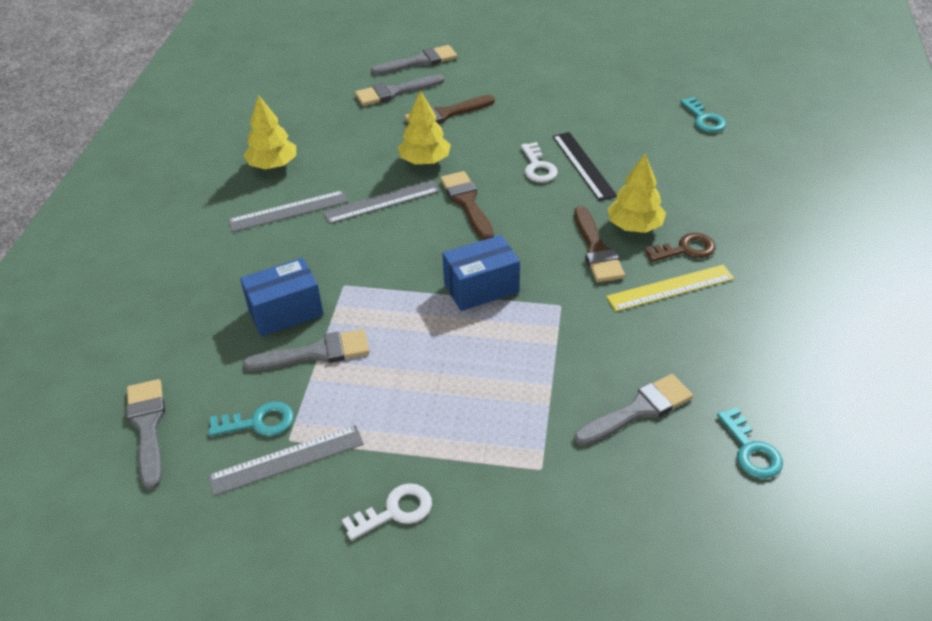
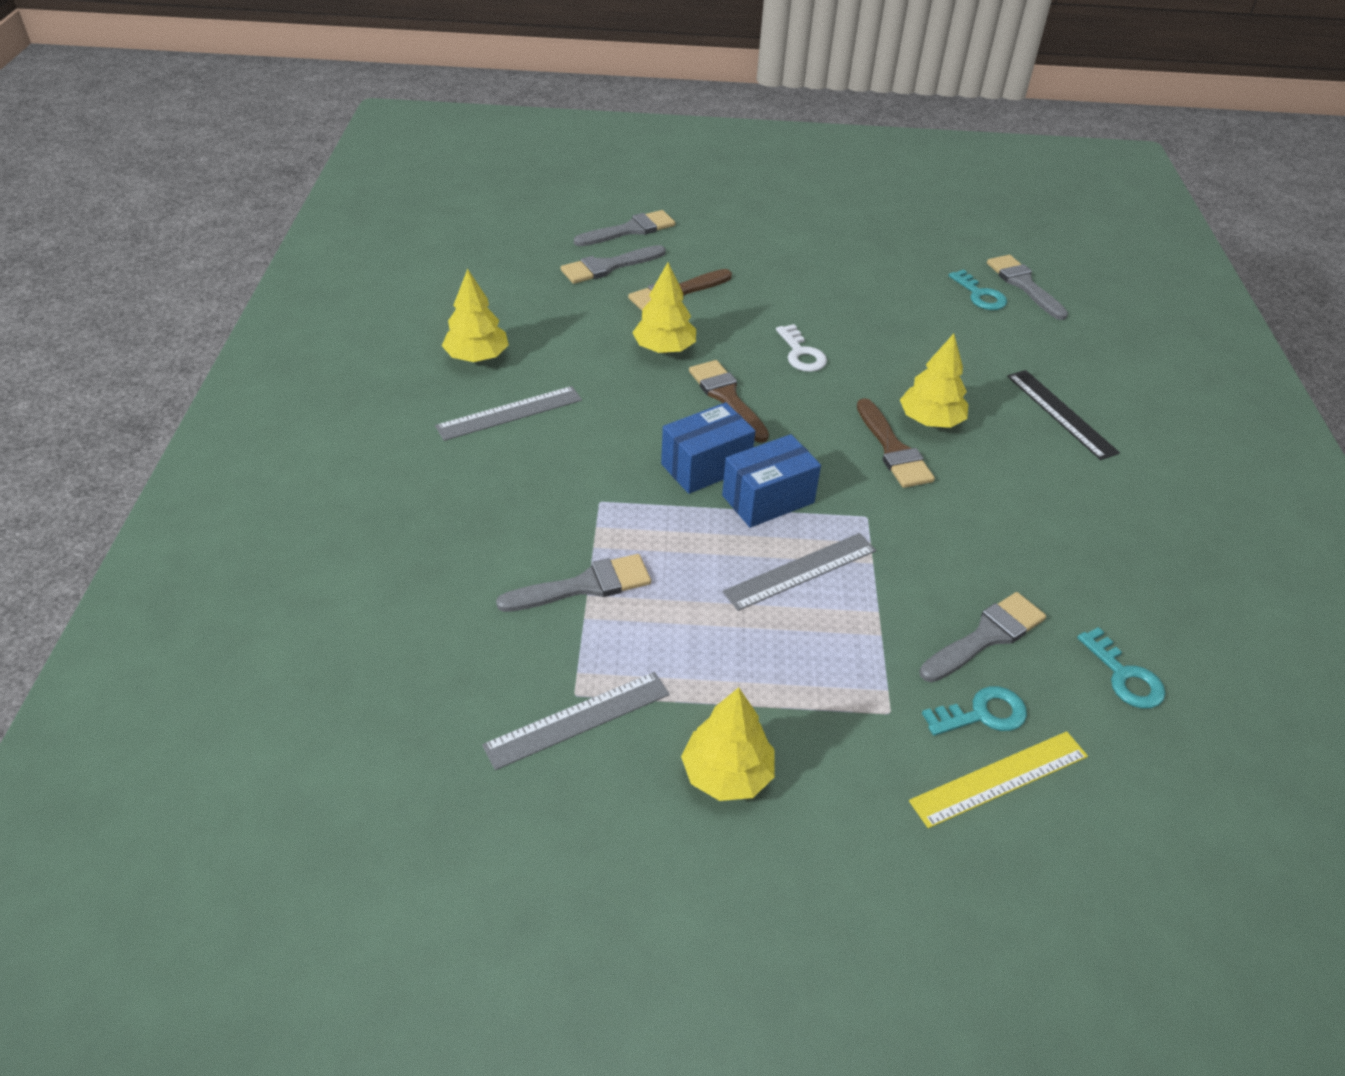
camera: 10 degrees left, 0 degrees up
grey brush [126,379,165,490] -> grey brush moved to [987,255,1068,320]
turquoise key [209,402,294,436] -> turquoise key moved to [922,686,1027,736]
blue box [240,258,324,337] -> blue box moved to [661,402,755,494]
grey ruler [323,180,440,224] -> grey ruler moved to [723,533,876,611]
white key [342,483,432,540] -> yellow tree [681,687,775,801]
black ruler [553,132,617,201] -> black ruler moved to [1007,370,1120,460]
yellow ruler [606,265,734,311] -> yellow ruler moved to [909,731,1088,828]
brown key [645,233,716,262] -> none

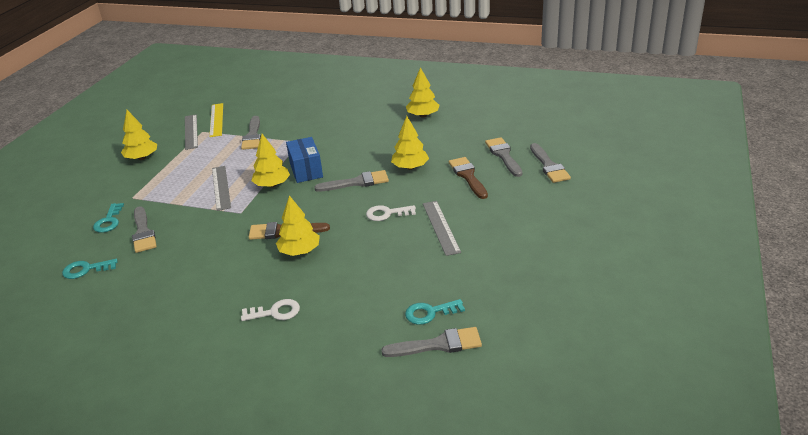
camera: 110 degrees right, 10 degrees down
grey ruler [435,386,582,441] -> grey ruler moved to [423,201,461,256]
brown brush [689,360,769,443] -> grey brush [314,170,389,192]
blue box [722,434,821,528] -> yellow tree [251,134,290,188]
yellow ruler [909,731,1088,828] -> yellow ruler moved to [209,103,223,137]
black ruler [1007,370,1120,460] -> white key [241,299,300,321]

